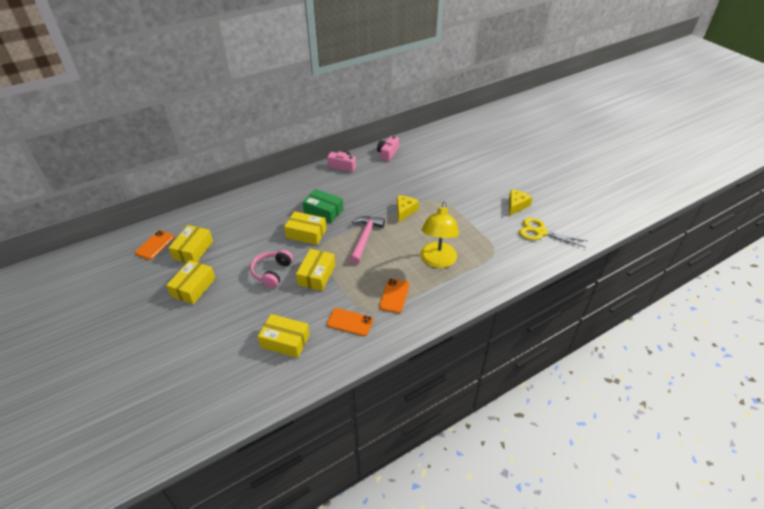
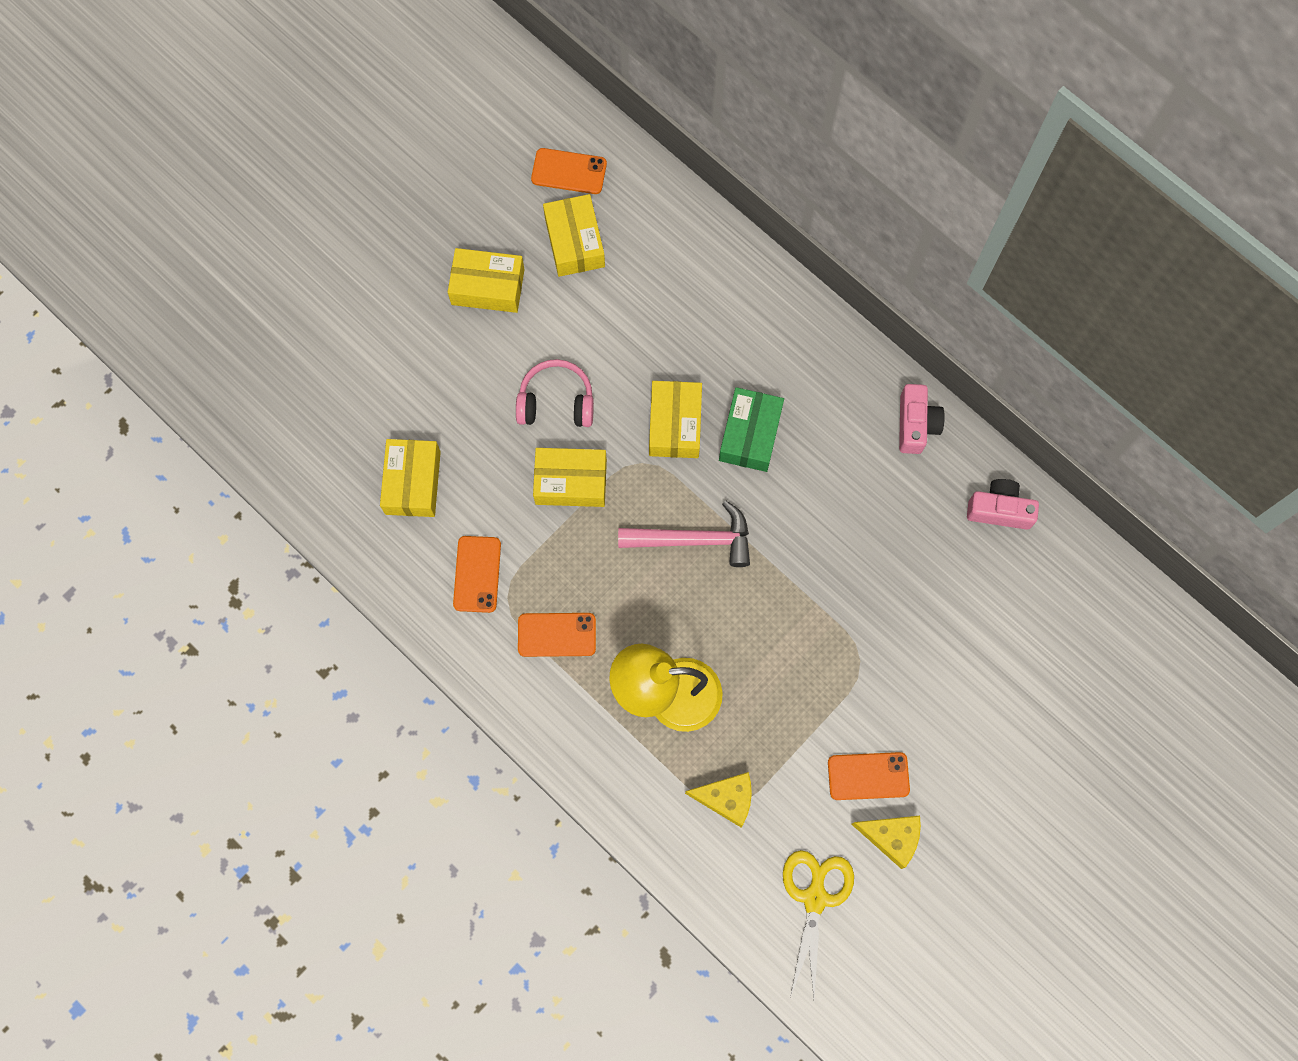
camera: 75 degrees right, 30 degrees up
yellow box [169,225,213,263] -> yellow box turned 75 degrees clockwise [543,194,605,277]
yellow cheese [397,196,419,223] -> yellow cheese moved to [685,772,752,827]
none -> orange phone [828,752,910,800]

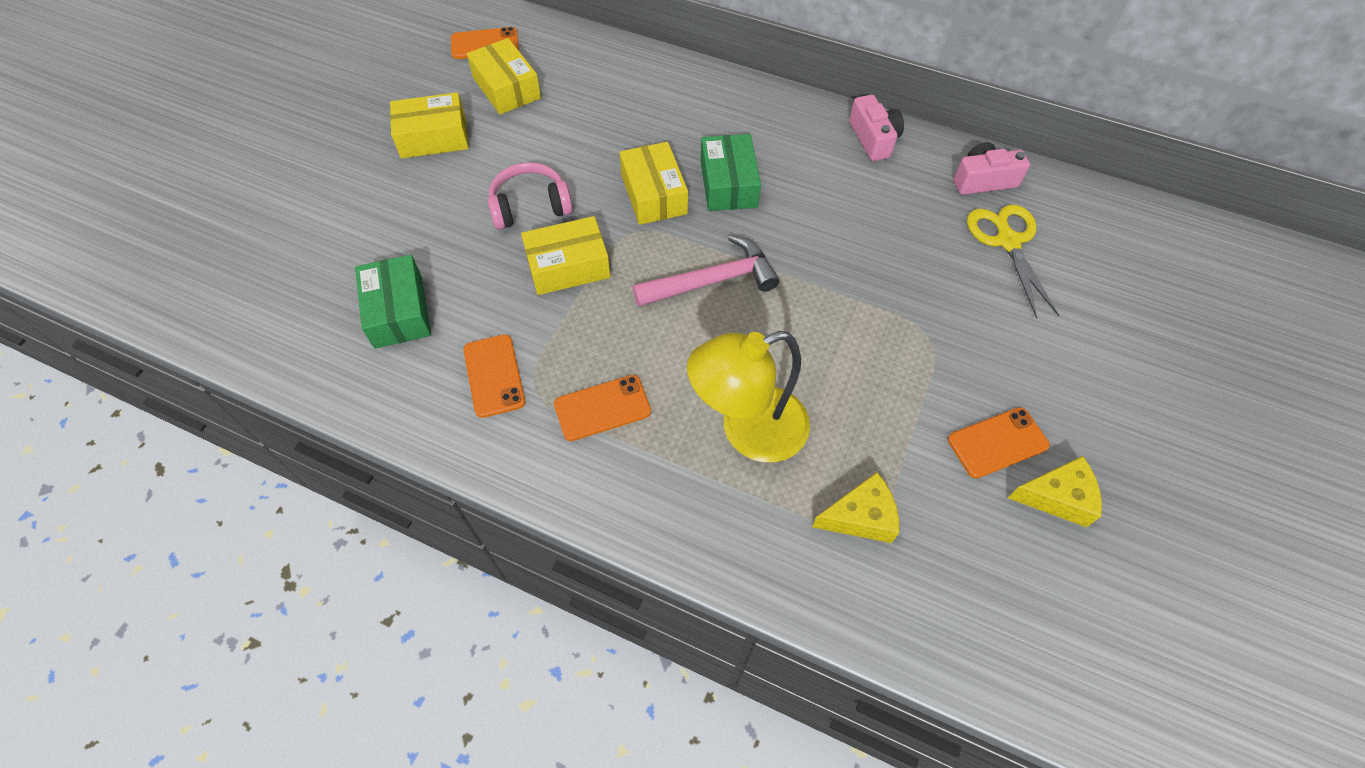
camera: 20 degrees left, 15 degrees down
yellow box [380,439,441,517] -> green box [355,255,431,349]
yellow scissors [783,850,854,998] -> yellow scissors moved to [967,204,1059,319]

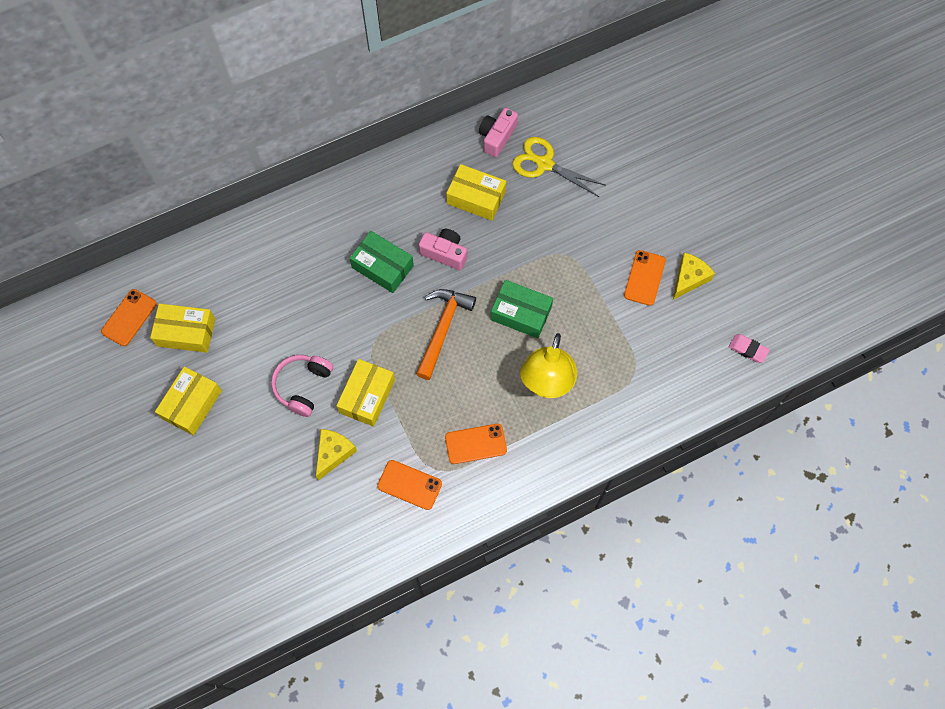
camera: 50 degrees left, 10 degrees up
green box [355,255,431,349] -> green box moved to [491,280,553,338]
orange phone [554,375,651,441] -> orange phone turned 60 degrees clockwise [445,424,507,464]
yellow box [619,142,688,225] -> yellow box moved to [446,164,506,221]
pink hammer [633,235,779,307] -> orange hammer [416,289,476,380]
yellow cheese [812,472,899,543] -> yellow cheese moved to [316,429,357,480]
pink camera [849,95,904,161] -> pink camera moved to [419,229,467,270]
none -> pink eraser [729,334,770,363]

